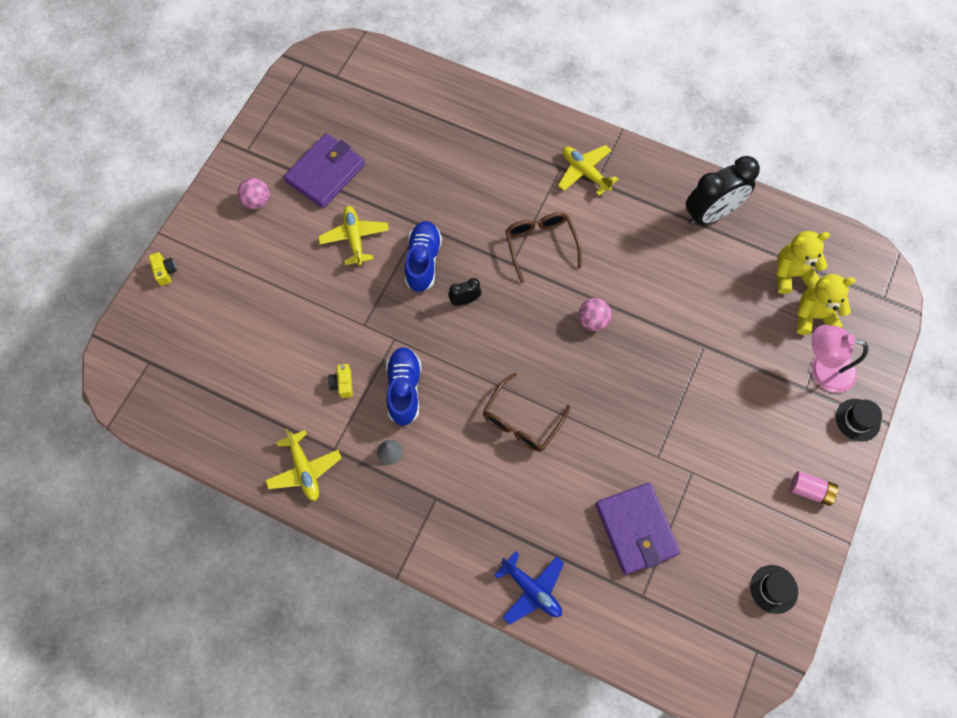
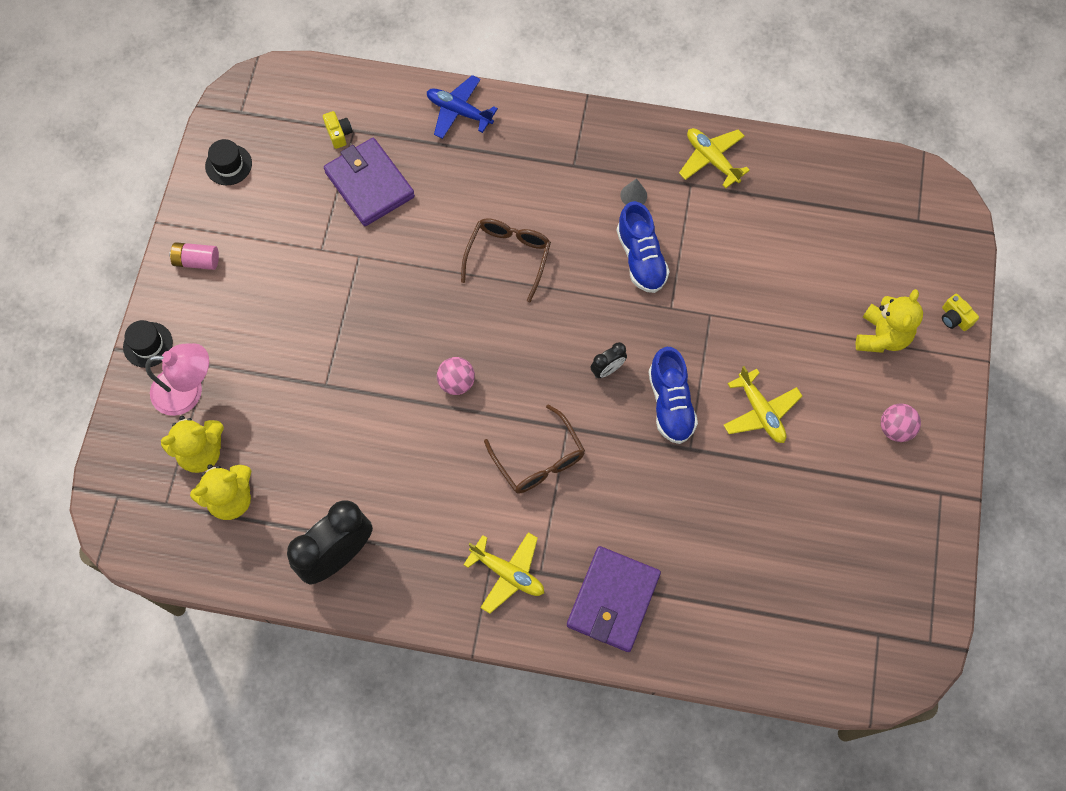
camera: 165 degrees right, 0 degrees up
purple wallet [284,133,365,208] -> purple wallet moved to [567,546,661,652]
yellow camera [328,364,353,398] -> yellow camera moved to [323,111,353,149]
none -> yellow teddy bear [856,289,923,353]

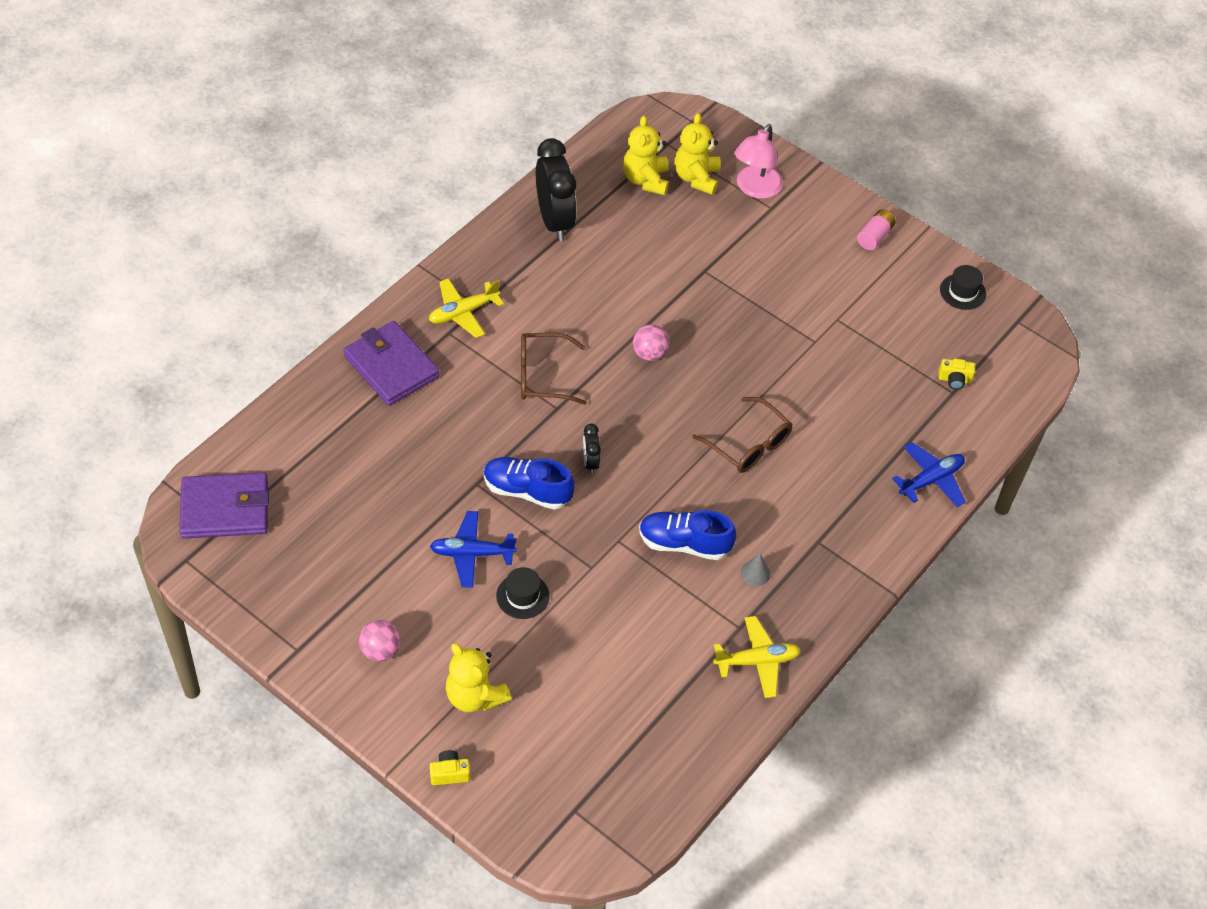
camera: 115 degrees right, 15 degrees down
black hat [123,320,173,368] -> black hat moved to [496,567,550,619]
purple wallet [324,138,415,226] -> purple wallet moved to [179,472,269,539]
yellow plane [723,366,802,443] -> blue plane [430,511,517,588]

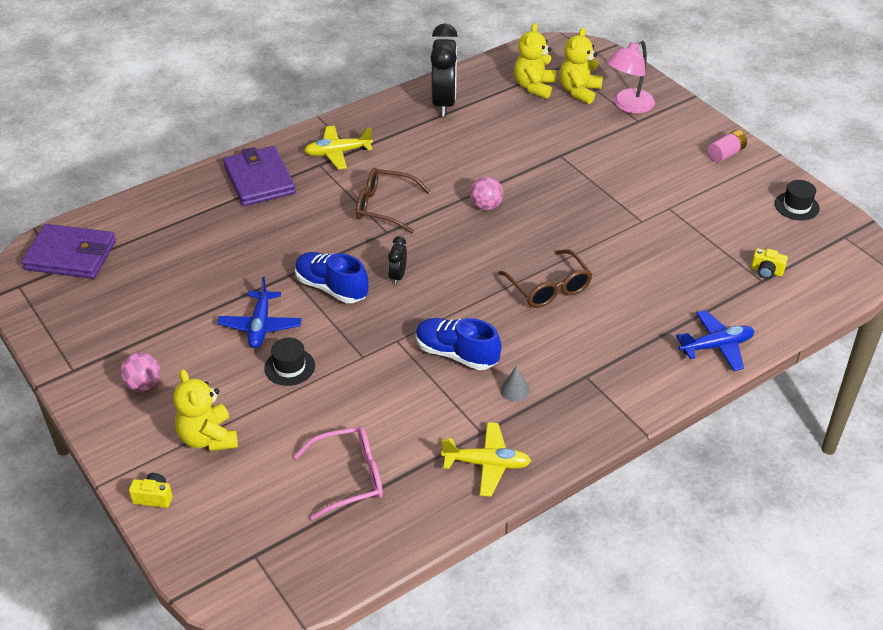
camera: 20 degrees right, 10 degrees down
blue plane [430,511,517,588] -> blue plane turned 105 degrees counterclockwise [217,277,302,348]
none -> pink glasses [294,426,383,520]

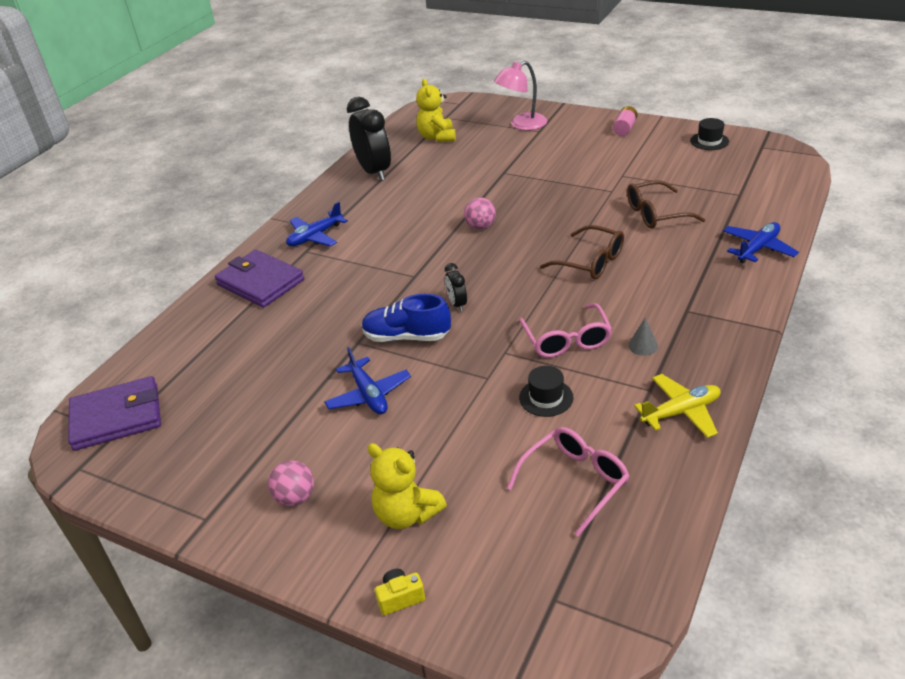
camera: 25 degrees left, 5 degrees down
black hat [265,338,315,386] -> black hat moved to [519,366,573,417]
yellow plane [304,125,373,170] -> blue plane [286,202,348,246]
brown glasses [356,168,430,233] -> brown glasses moved to [627,180,706,229]
blue shoe [416,318,502,370] -> pink glasses [519,303,612,358]
yellow teddy bear [559,27,603,104] -> none
pink lamp [607,39,655,114] -> pink lamp turned 45 degrees clockwise [494,61,547,130]
yellow camera [751,248,788,279] -> none

